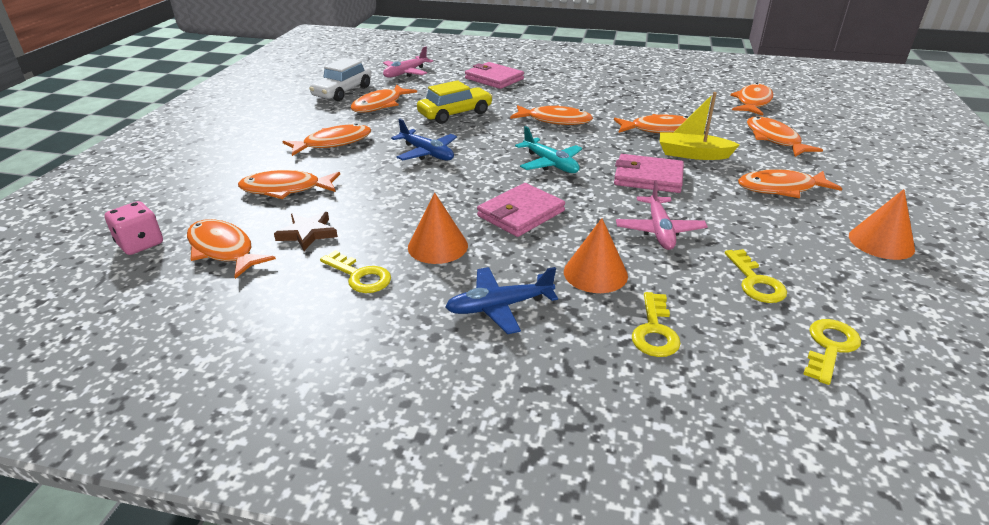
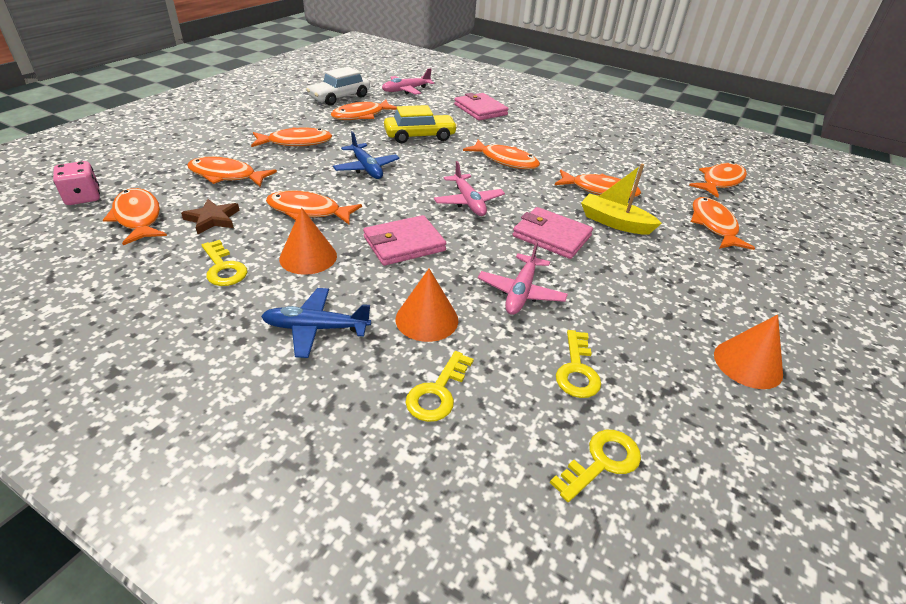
camera: 15 degrees right, 5 degrees up
turquoise plane [515,126,582,173] -> pink plane [434,161,505,216]
orange fish [738,169,842,198] -> orange fish moved to [266,190,362,224]

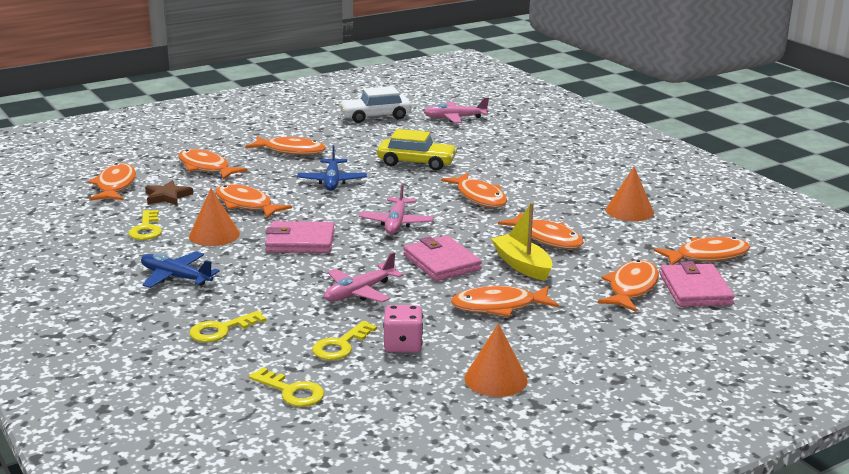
camera: 30 degrees right, 15 degrees down
pink dice [53,161,100,205] -> pink dice moved to [383,305,423,353]
orange fish [331,100,397,120] -> orange fish moved to [451,286,559,317]
orange cone [396,269,458,342] -> orange cone moved to [606,167,654,221]
pink wallet [454,93,509,121] -> pink wallet moved to [660,261,735,307]
yellow key [550,430,641,502] -> yellow key turned 45 degrees clockwise [249,367,324,407]

